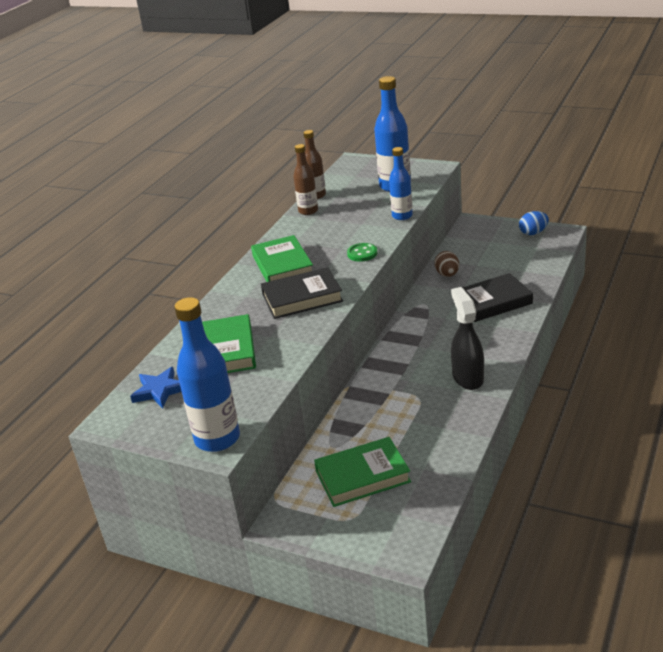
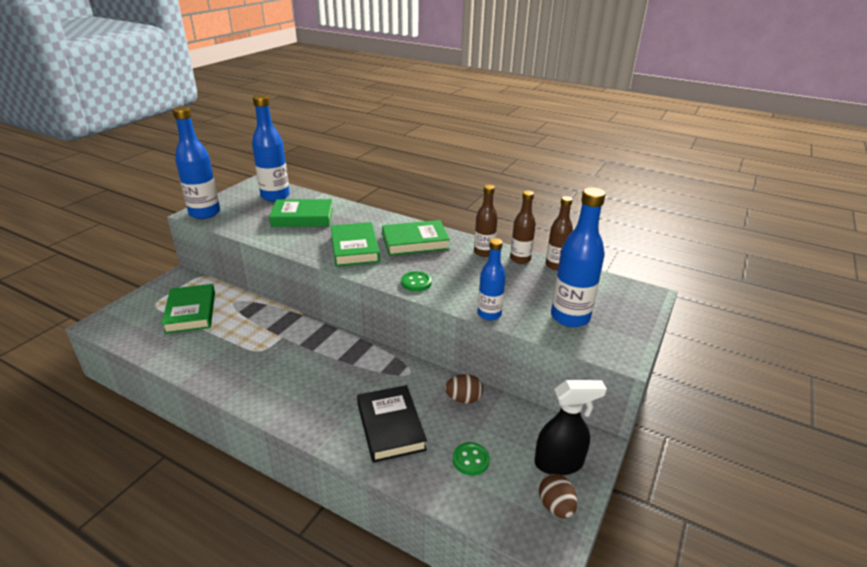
camera: 90 degrees right, 0 degrees up
blue star [130,367,182,409] -> blue bottle [252,95,290,202]
black book [261,267,343,319] -> green book [331,222,380,267]
black spray bottle [451,287,484,390] -> black spray bottle moved to [534,380,607,475]
blue egg [519,211,549,235] -> brown egg [539,474,577,519]
none -> green button [453,442,490,475]
none -> brown bottle [474,185,498,257]

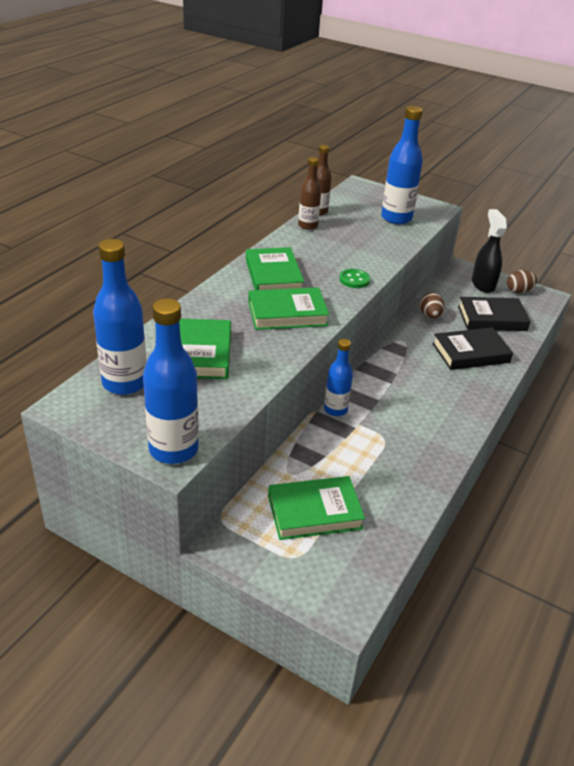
camera: 90 degrees left, 5 degrees up
green button [453,442,490,475] -> black book [458,297,531,331]
brown bottle [474,185,498,257] -> none
blue bottle [478,238,506,320] -> blue bottle moved to [324,339,353,416]

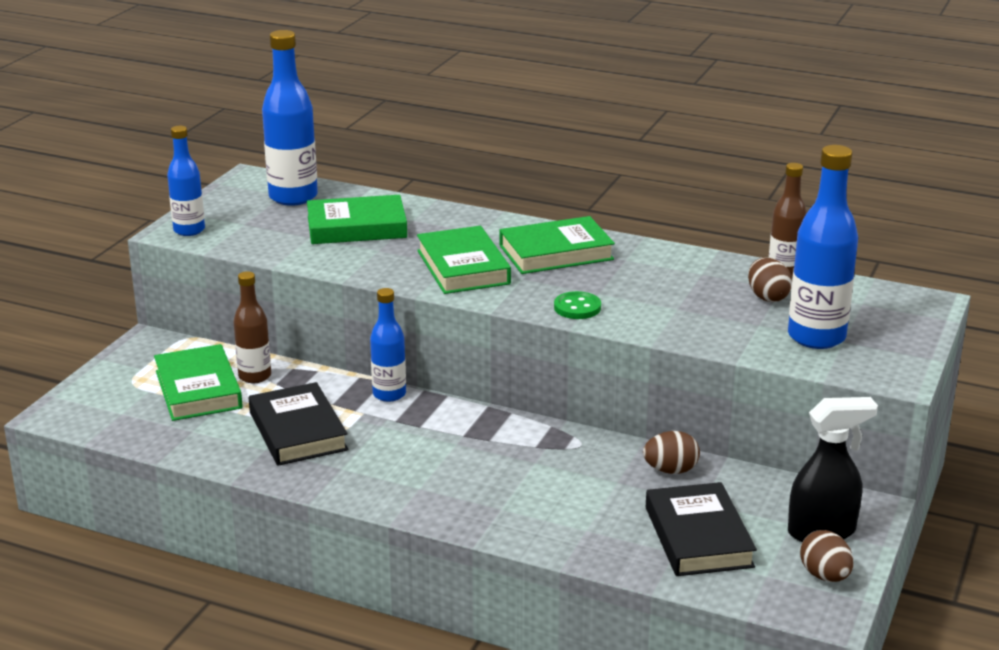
camera: 85 degrees right, 10 degrees down
blue bottle [143,298,199,464] -> blue bottle [167,126,205,236], size x0.62
brown bottle [298,157,321,230] -> brown bottle moved to [233,271,271,383]
black book [432,327,513,370] -> black book moved to [249,382,348,466]
none -> brown egg [748,258,792,302]

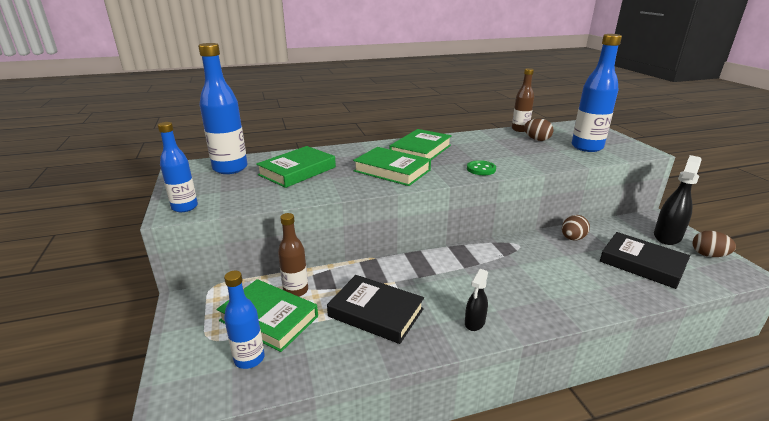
camera: 40 degrees left, 0 degrees up
blue bottle [370,288,406,402] -> blue bottle moved to [224,271,265,369]
none -> black spray bottle [465,269,488,331]

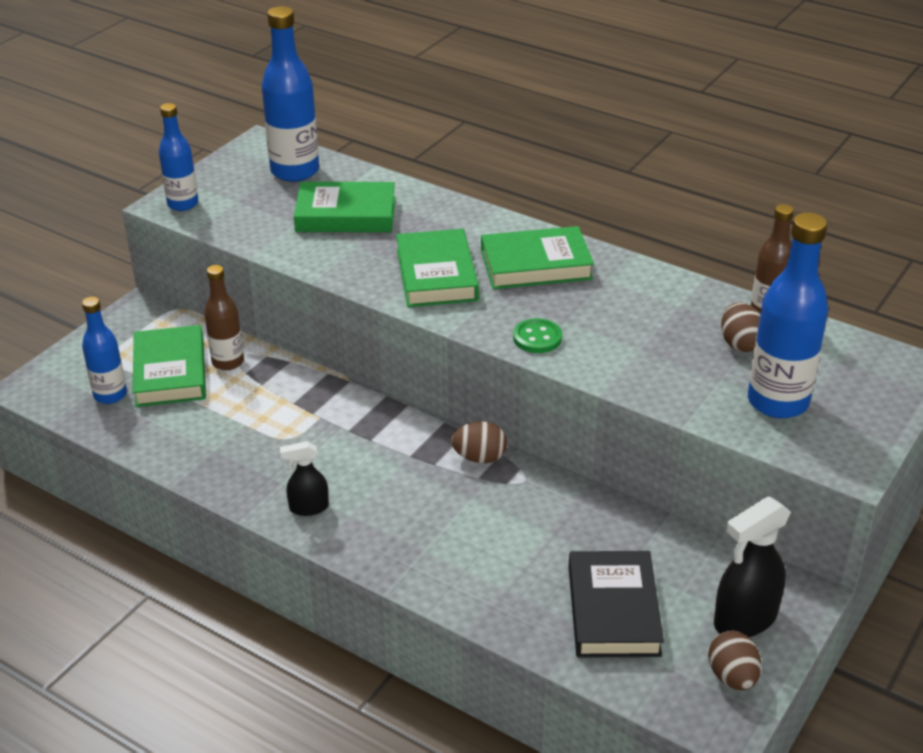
camera: 50 degrees right, 10 degrees up
black book [327,275,424,344] -> none
brown egg [562,215,590,240] -> brown egg moved to [451,421,507,463]
black spray bottle [654,155,702,245] -> black spray bottle turned 150 degrees clockwise [714,496,791,637]

